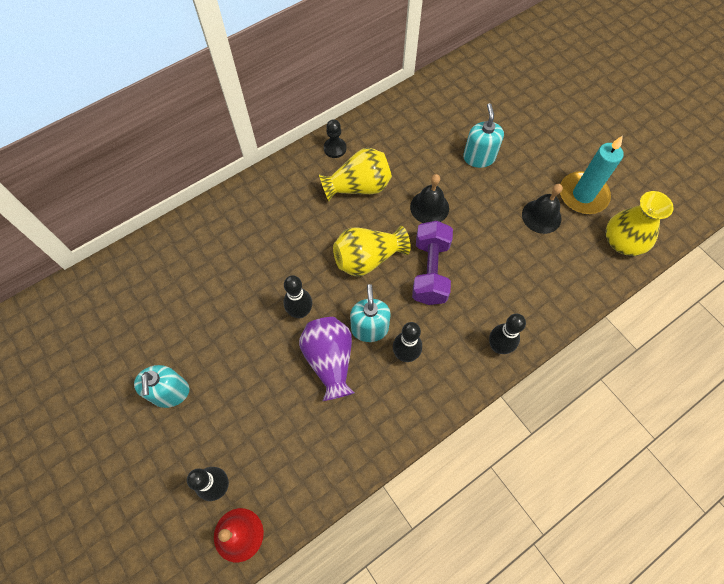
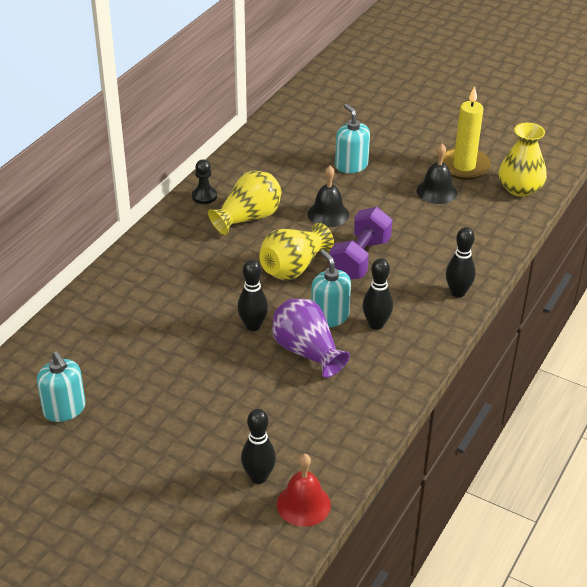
camera: 25 degrees left, 25 degrees down
turquoise soap dispenser [134,365,189,408] -> turquoise soap dispenser moved to [37,351,86,422]
purple dumbbell [412,221,453,305] -> purple dumbbell turned 45 degrees clockwise [329,207,392,280]
turquoise candle [560,135,624,214] -> yellow candle [442,86,491,180]

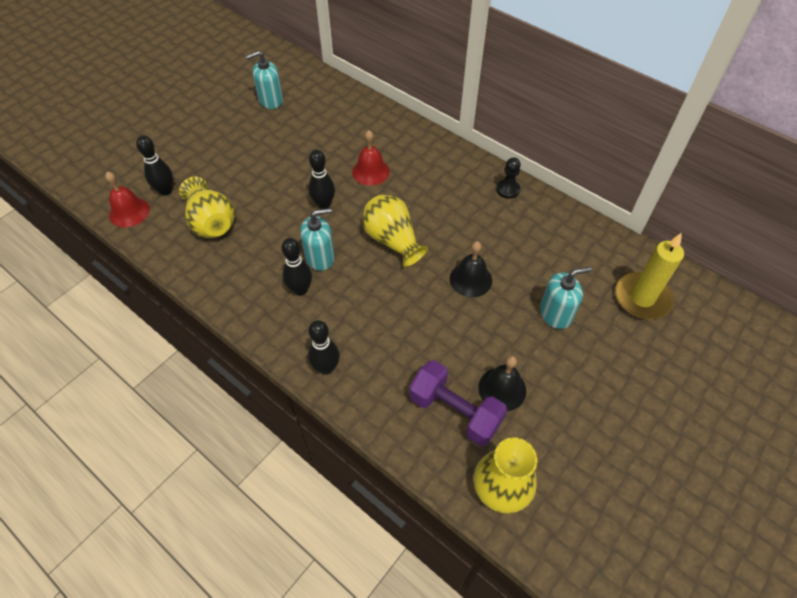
camera: 100 degrees right, 15 degrees up
yellow vase [208,171,281,236] -> yellow vase moved to [179,177,235,238]
purple vase [272,299,350,378] -> none
purple dumbbell [329,207,392,280] -> purple dumbbell moved to [409,360,507,446]
yellow candle [442,86,491,180] -> yellow candle moved to [615,233,684,319]
none -> red bell [352,130,390,186]

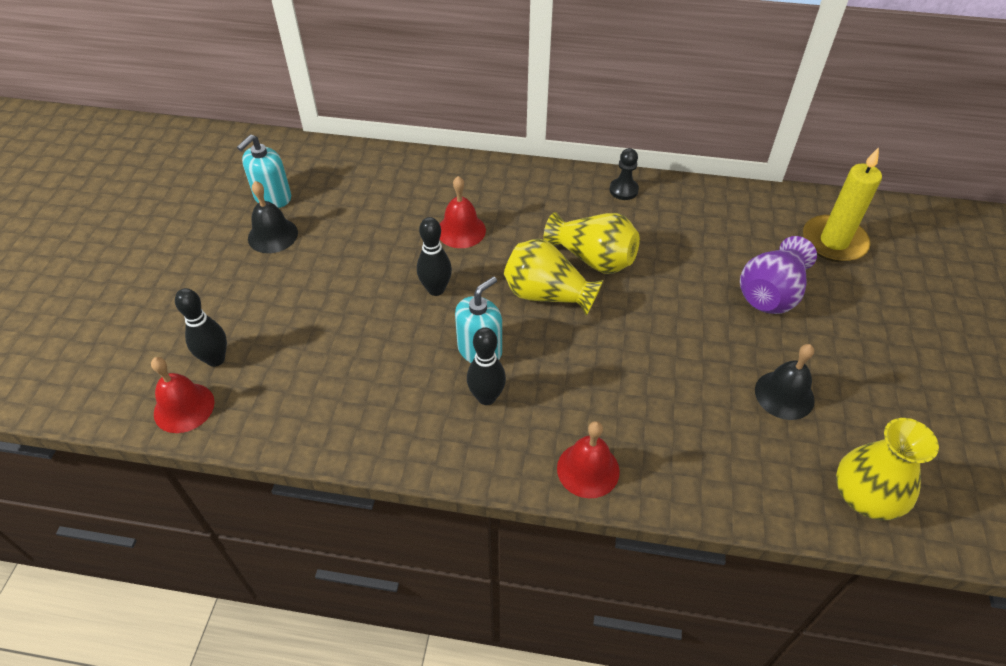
camera: 30 degrees left, 5 degrees down
yellow vase [179,177,235,238] -> yellow vase moved to [544,212,640,274]
black bowling pin [308,320,340,375] -> red bell [557,421,620,498]
purple dumbbell [409,360,507,446] -> none
black bell [450,241,492,297] -> black bell moved to [248,181,298,253]
turquoise soap dispenser [540,267,591,329] -> purple vase [740,236,817,314]

